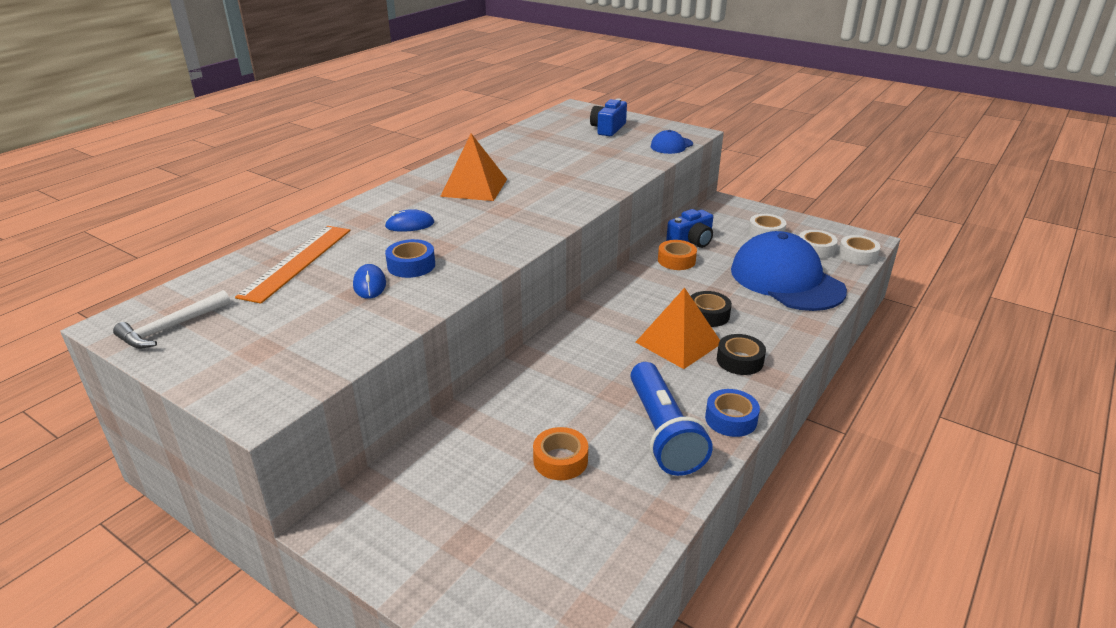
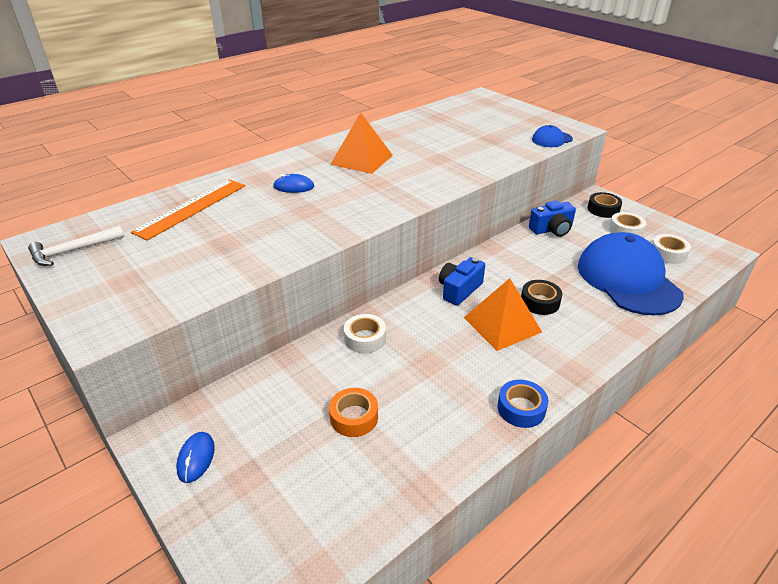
camera: 15 degrees right, 5 degrees up
blue mouse [353,264,386,299] -> blue mouse moved to [176,432,215,483]
blue tape [385,239,435,278] -> none
blue camera [590,98,627,136] -> blue camera moved to [439,257,485,306]
blue flashlight [630,362,713,476] -> none
orange tape [658,240,697,270] -> none
black tape [717,334,766,375] -> black tape moved to [588,192,622,218]
white tape [838,235,881,265] -> white tape moved to [344,314,386,353]

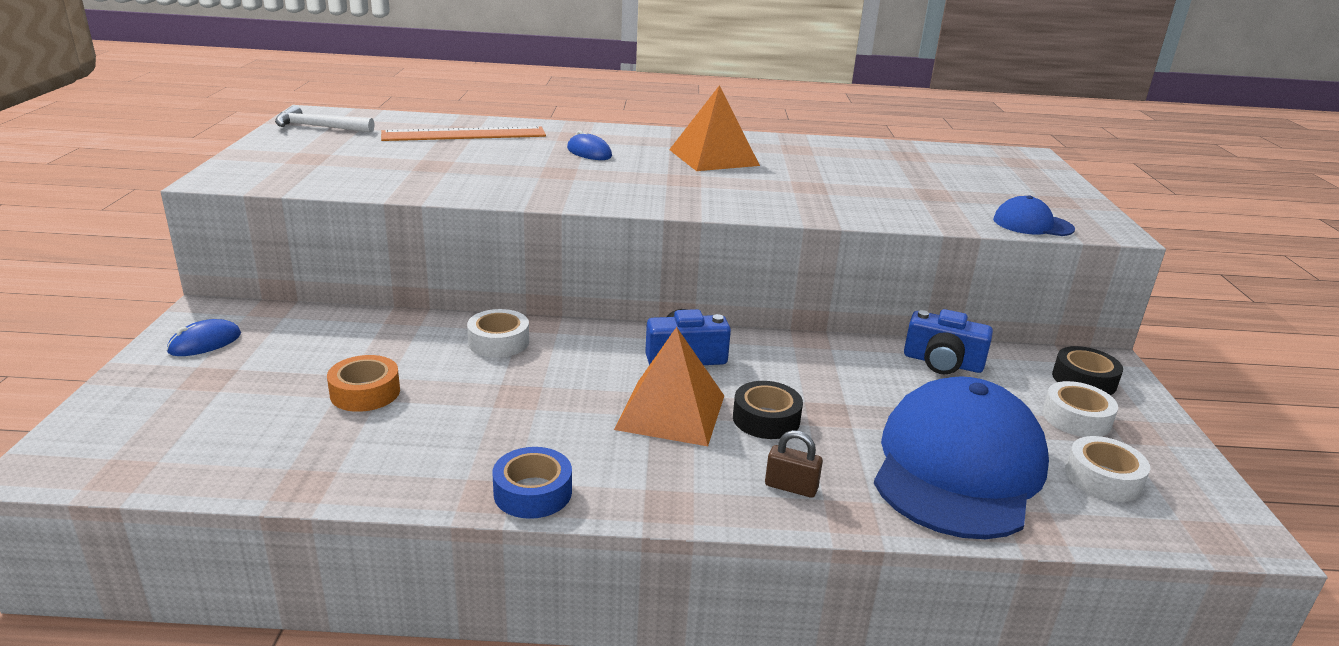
camera: 40 degrees right, 10 degrees down
none -> brown padlock [765,430,823,498]

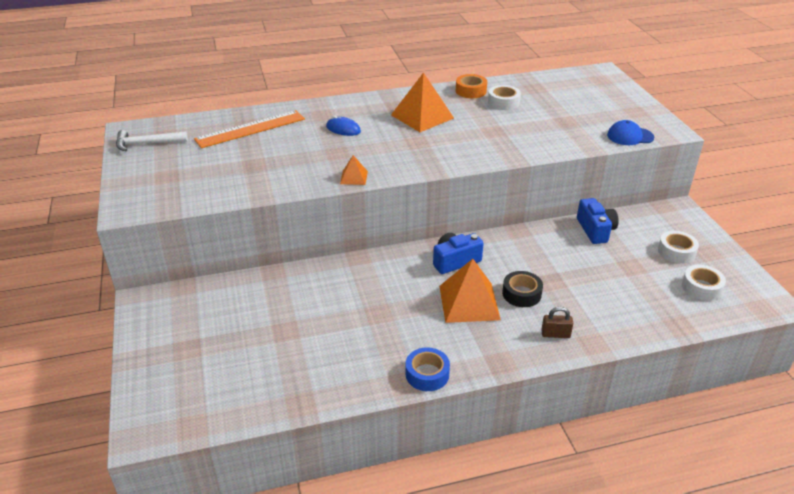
camera: 15 degrees left, 10 degrees up
blue mouse [167,319,241,356] -> none
orange tape [327,355,400,412] -> orange tape moved to [456,74,487,98]
white tape [467,309,529,358] -> white tape moved to [488,85,521,110]
blue cap [874,376,1049,539] -> none
blue camera [904,309,993,374] -> blue camera turned 105 degrees counterclockwise [577,198,619,244]
black tape [1052,346,1123,395] -> none
none -> orange pyramid [340,155,368,185]

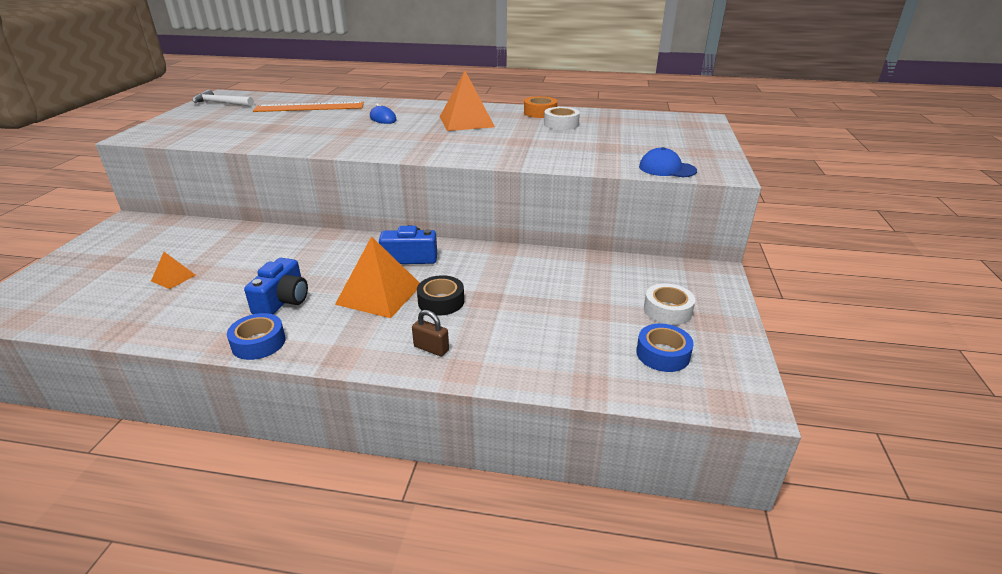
camera: 25 degrees right, 5 degrees down
orange pyramid [340,155,368,185] -> orange pyramid moved to [151,252,196,289]
blue camera [577,198,619,244] -> blue camera moved to [244,258,308,314]
white tape [682,265,726,301] -> blue tape [636,324,694,372]

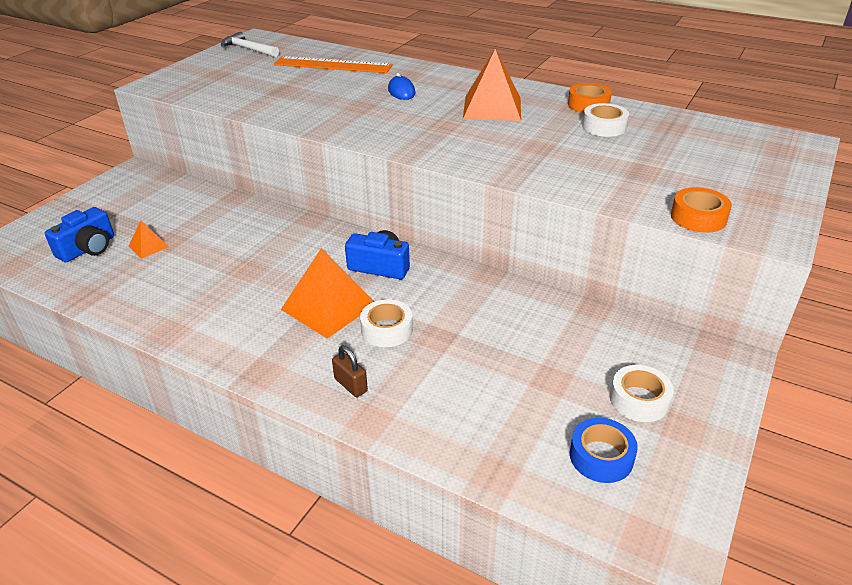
camera: 20 degrees right, 5 degrees up
blue tape [227,313,286,360] -> none
blue camera [244,258,308,314] -> blue camera moved to [45,207,114,262]
black tape [417,275,464,315] -> white tape [360,299,413,347]
blue cap [639,147,697,177] -> orange tape [671,187,732,233]

